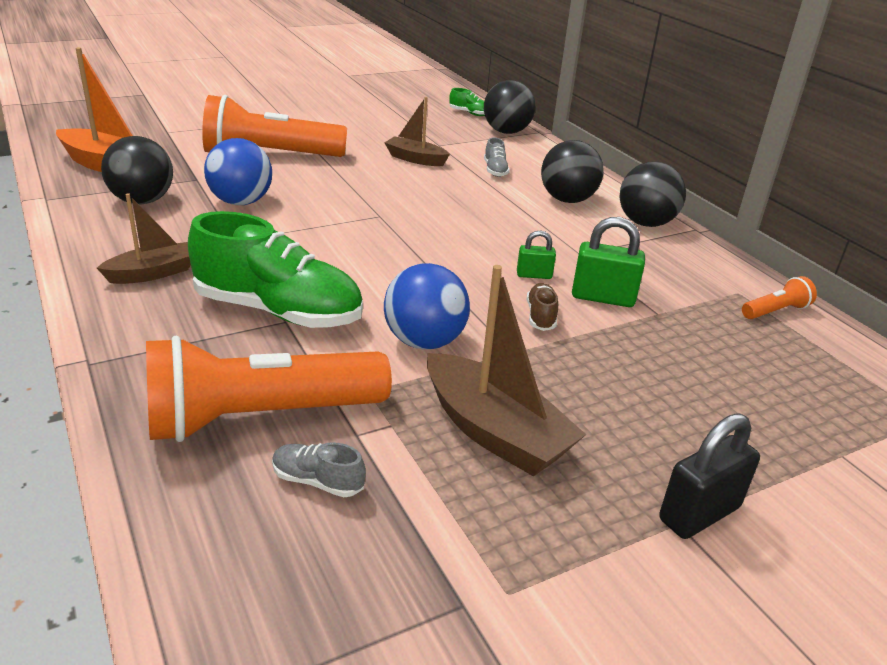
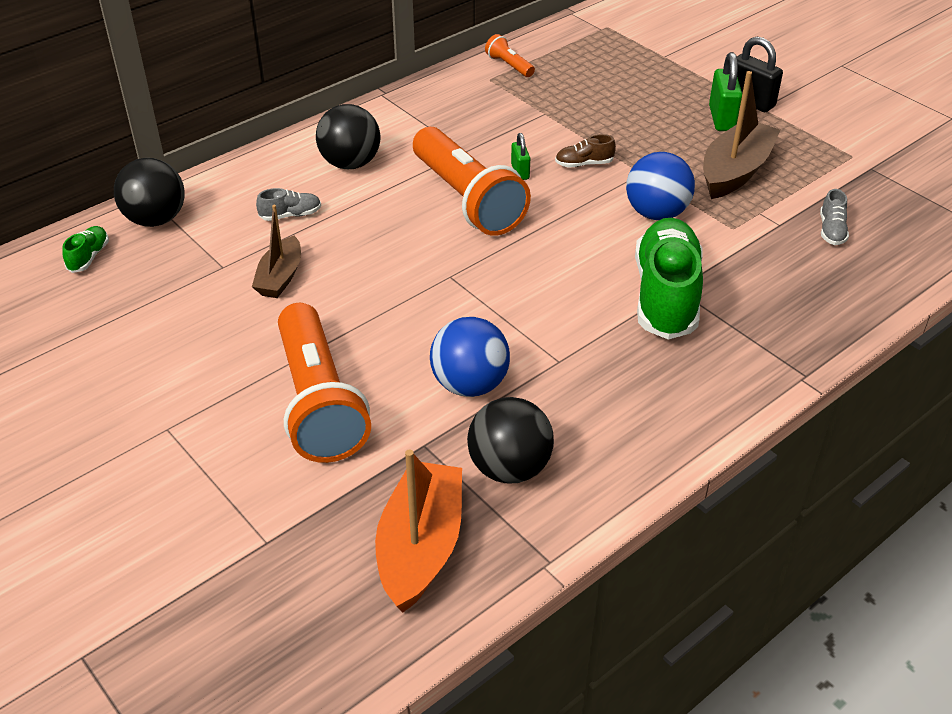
camera: 100 degrees left, 10 degrees up
brown boat [97,193,191,284] -> none
orange flashlight [146,336,392,442] -> orange flashlight moved to [413,127,531,236]
green padlock [572,217,645,307] -> green padlock moved to [709,52,742,131]
black ball [619,161,686,227] -> none

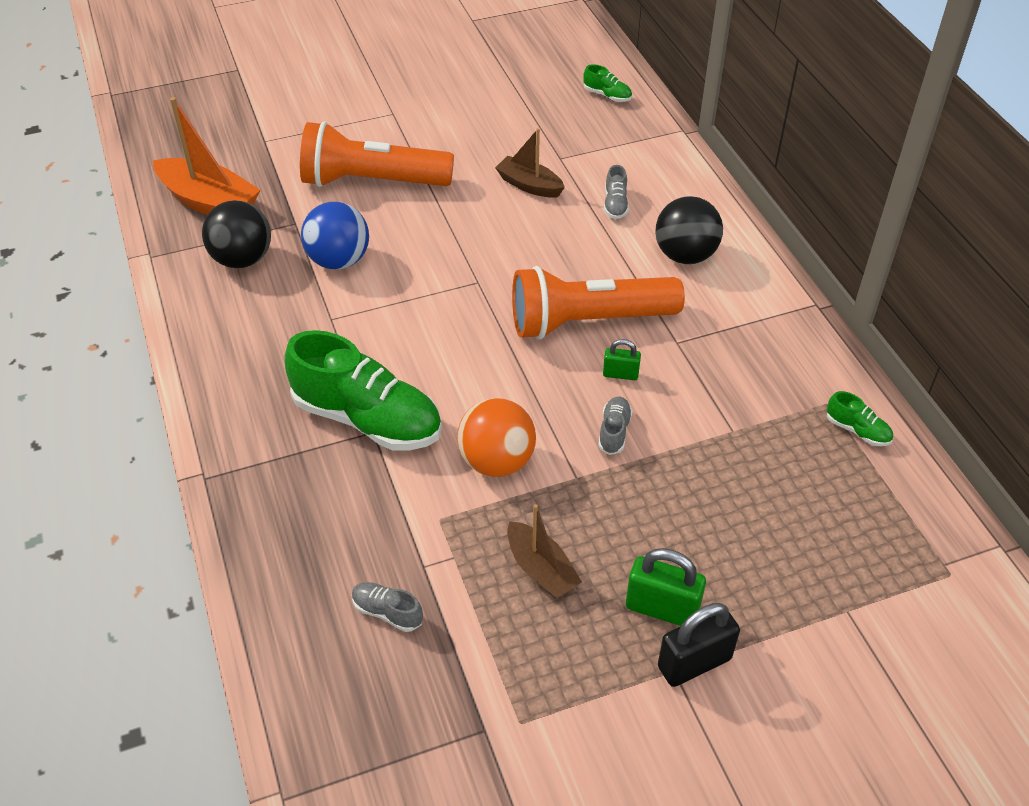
camera: 110 degrees right, 5 degrees up
black ball [114,158,185,227] -> none
orange flashlight [485,34,535,77] -> green shoe [827,391,893,446]
brown shoe [555,134,616,168] -> grey shoe [598,397,632,455]
blue ball [626,152,695,220] -> orange ball [457,398,536,477]
brown boat [703,71,780,199] -> brown boat [507,504,582,599], size x0.62

